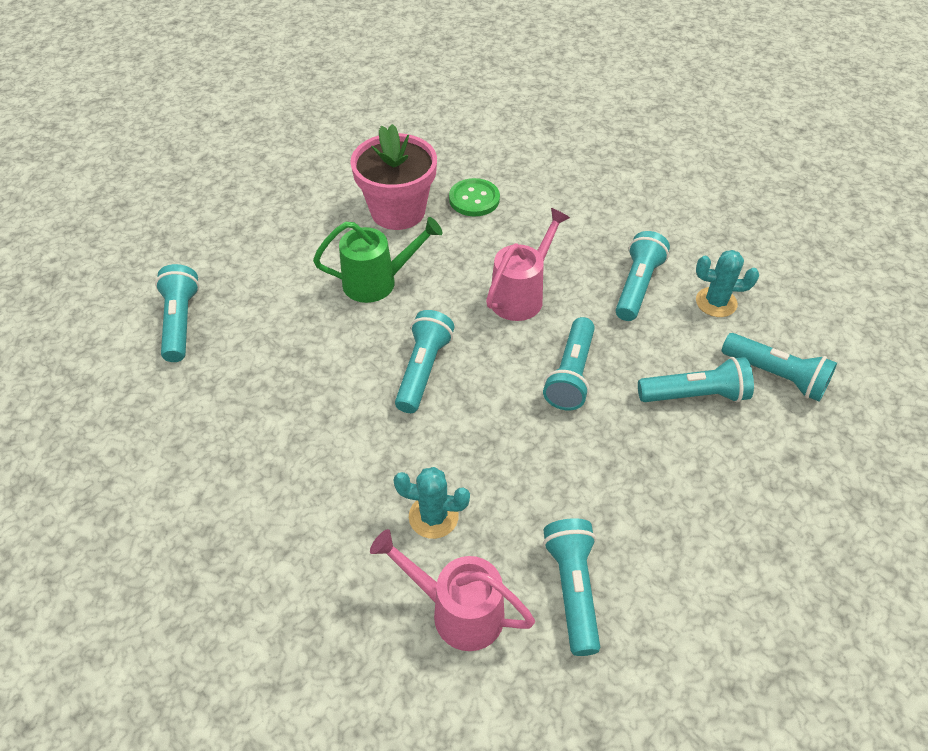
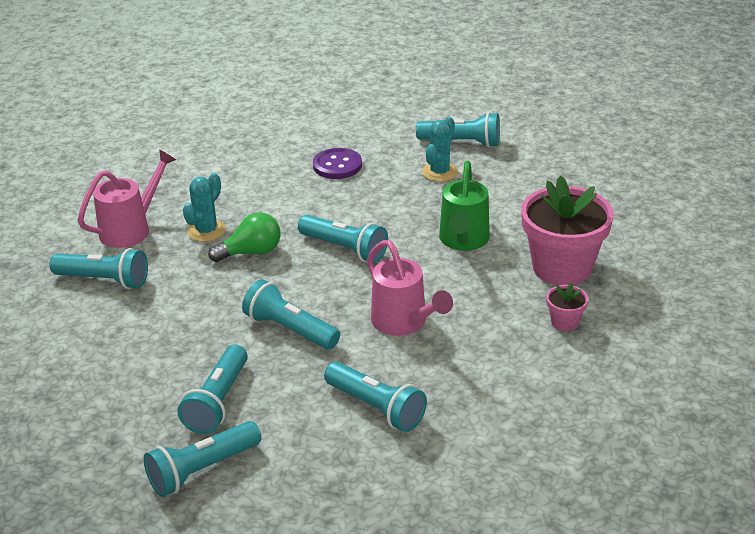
camera: 110 degrees right, 15 degrees down
green button [449,178,500,217] -> pink flower pot [546,282,588,331]
turquoise cactus [696,250,759,317] -> turquoise cactus moved to [422,117,458,182]
none -> green light bulb [208,212,280,262]
none -> purple button [313,148,362,179]

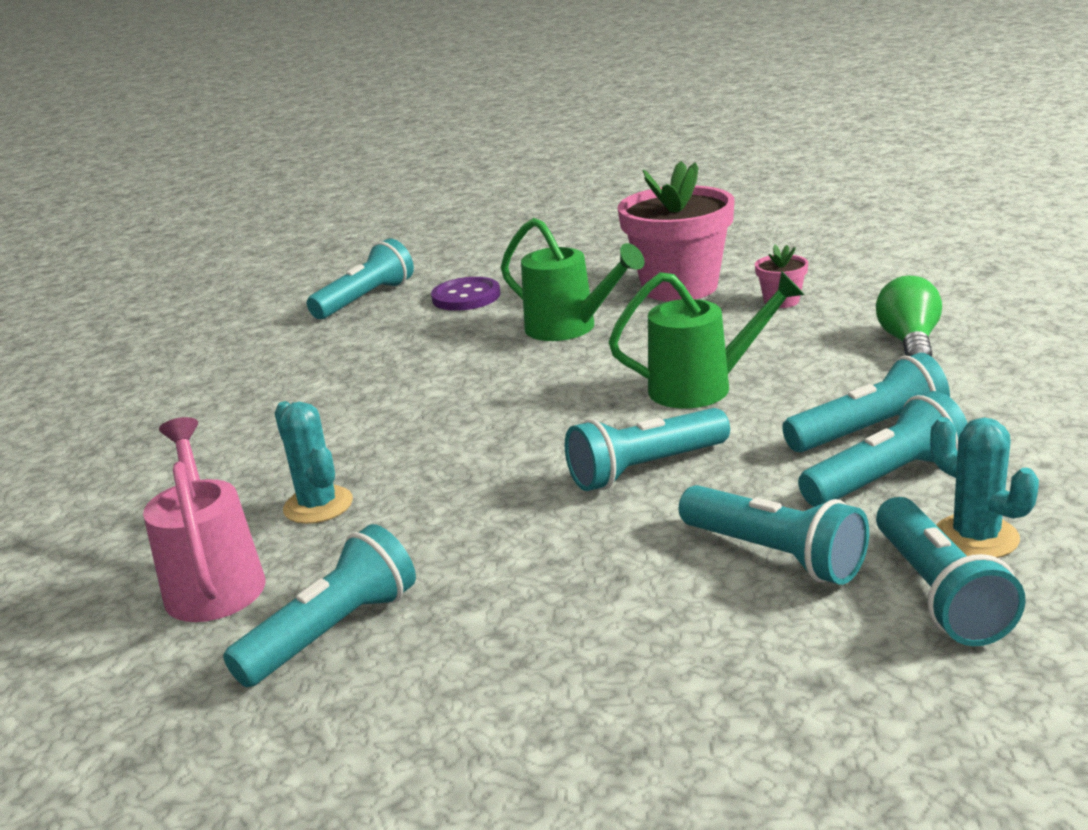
camera: 60 degrees left, 10 degrees down
green light bulb [208,212,280,262] -> green light bulb moved to [876,276,942,357]
turquoise flashlight [298,215,388,263] -> turquoise flashlight moved to [798,391,968,507]
purple button [313,148,362,179] -> purple button moved to [431,277,500,311]
pink watering can [367,240,453,336] -> green watering can [609,271,804,409]
turquoise cactus [422,117,458,182] -> turquoise cactus moved to [930,417,1039,558]

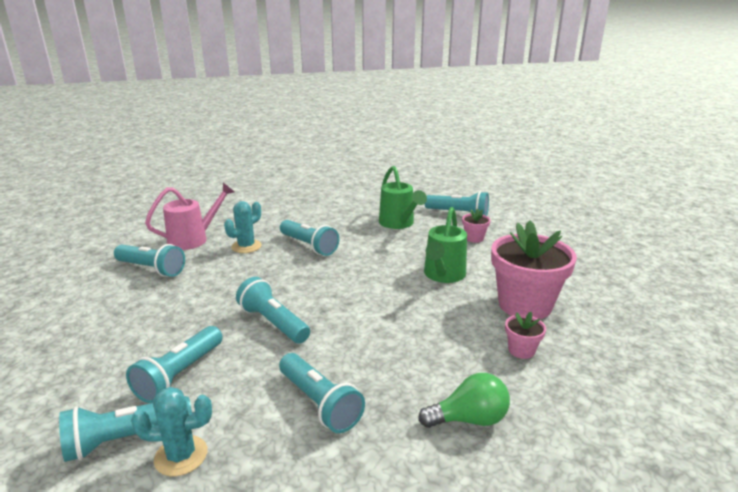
camera: 70 degrees right, 0 degrees up
purple button [431,277,500,311] -> pink flower pot [462,209,491,243]
green watering can [609,271,804,409] -> green watering can moved to [379,166,427,229]
turquoise flashlight [798,391,968,507] -> turquoise flashlight moved to [280,220,339,256]
turquoise cactus [930,417,1039,558] -> turquoise cactus turned 45 degrees clockwise [131,387,212,476]

